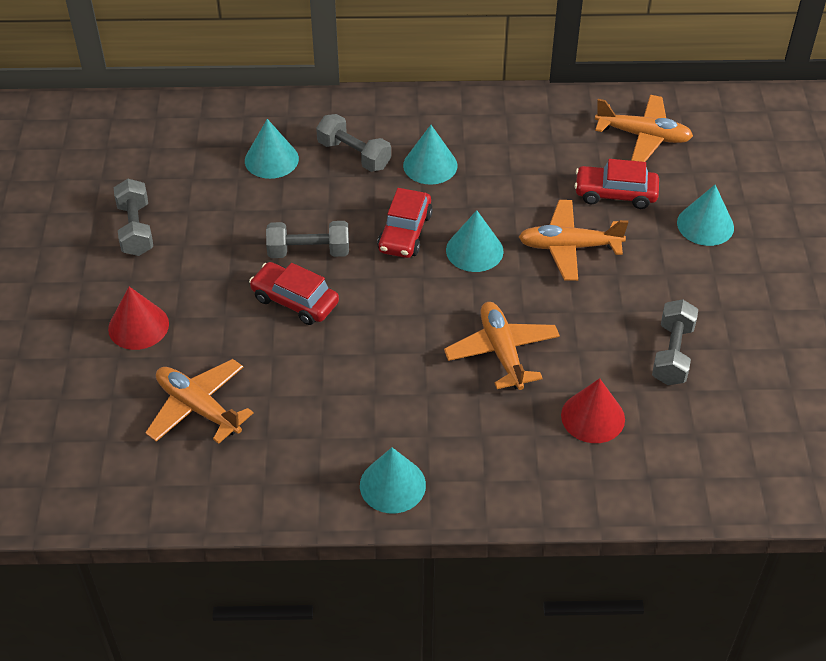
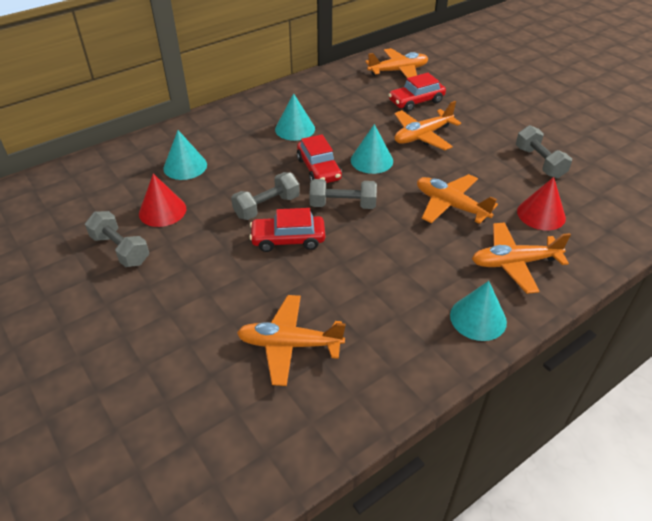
camera: 35 degrees left, 5 degrees down
red cone [108,287,169,350] -> red cone moved to [139,174,186,227]
grey dumbbell [316,114,391,172] -> grey dumbbell moved to [309,179,377,209]
turquoise cone [677,185,734,246] -> none
none -> orange plane [472,223,571,294]

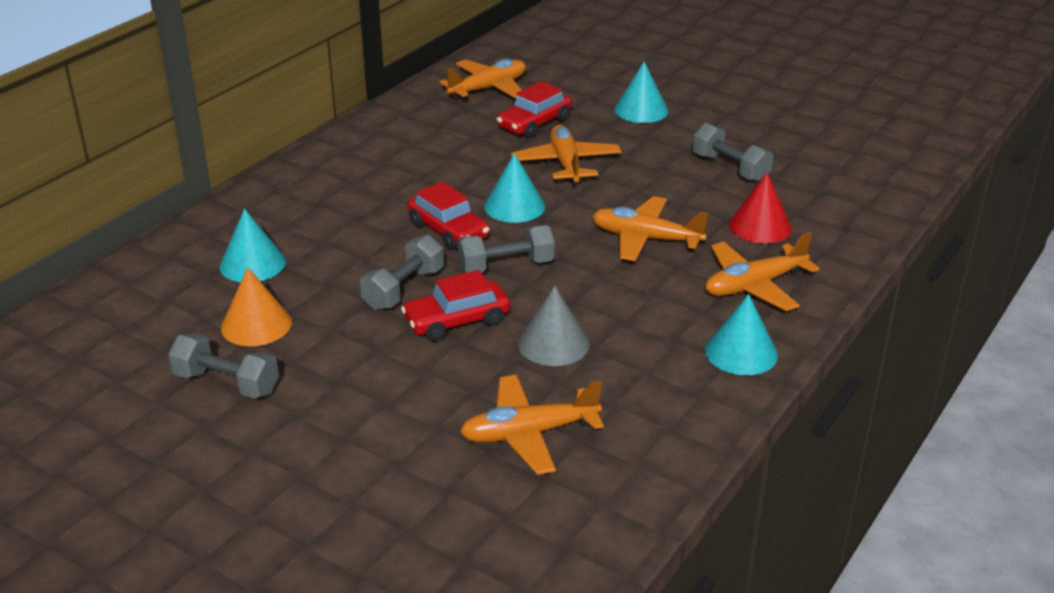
camera: 20 degrees left, 10 degrees down
red cone [139,174,186,227] -> orange cone [221,267,292,346]
turquoise cone [275,93,315,141] -> turquoise cone moved to [614,61,668,123]
orange plane [395,101,461,150] -> orange plane turned 135 degrees clockwise [511,125,621,187]
none -> grey cone [518,286,590,366]

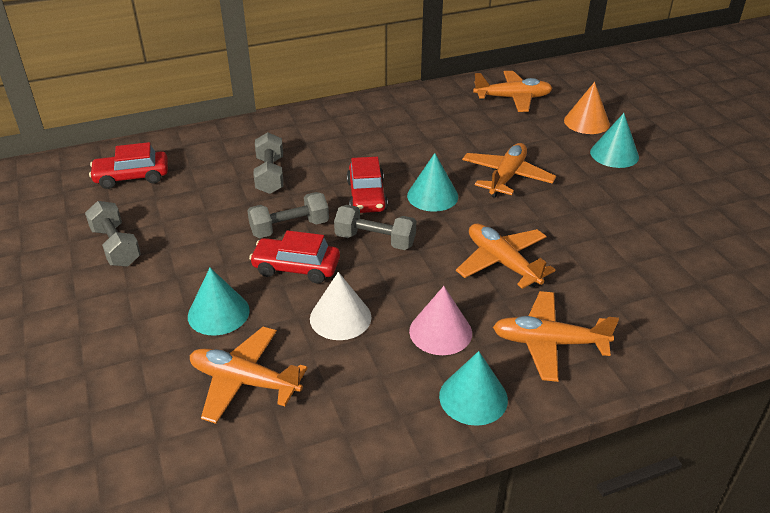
camera: 35 degrees right, 5 degrees up
turquoise cone [220,208,286,283] -> turquoise cone moved to [188,268,250,335]
orange cone [221,267,292,346] -> orange cone moved to [564,82,610,134]
red car [497,81,572,138] -> red car moved to [89,142,168,189]
grey cone [518,286,590,366] -> white cone [310,272,372,340]
grey dumbbell [692,123,773,182] -> grey dumbbell moved to [253,132,284,194]
red cone [729,172,792,244] -> none
none -> pink cone [409,286,472,355]

